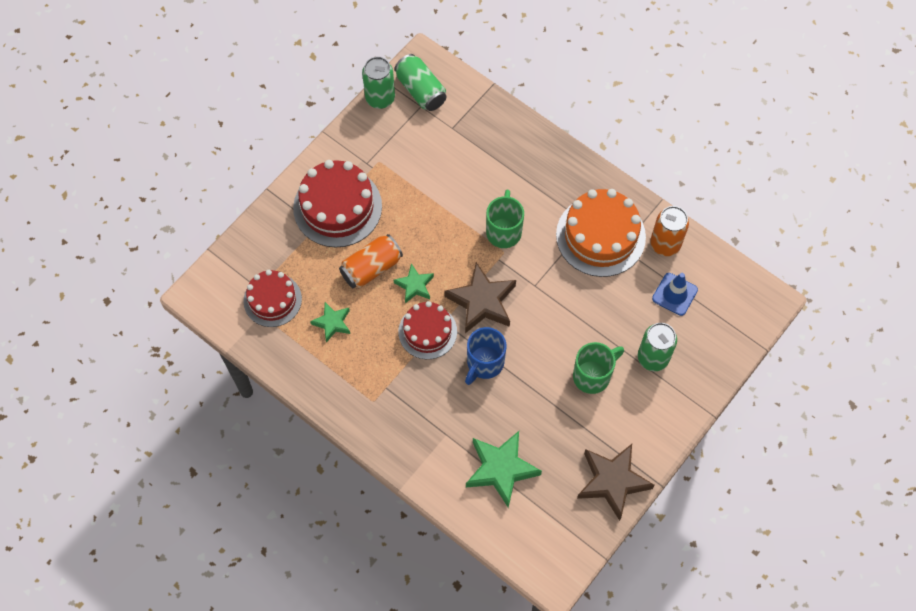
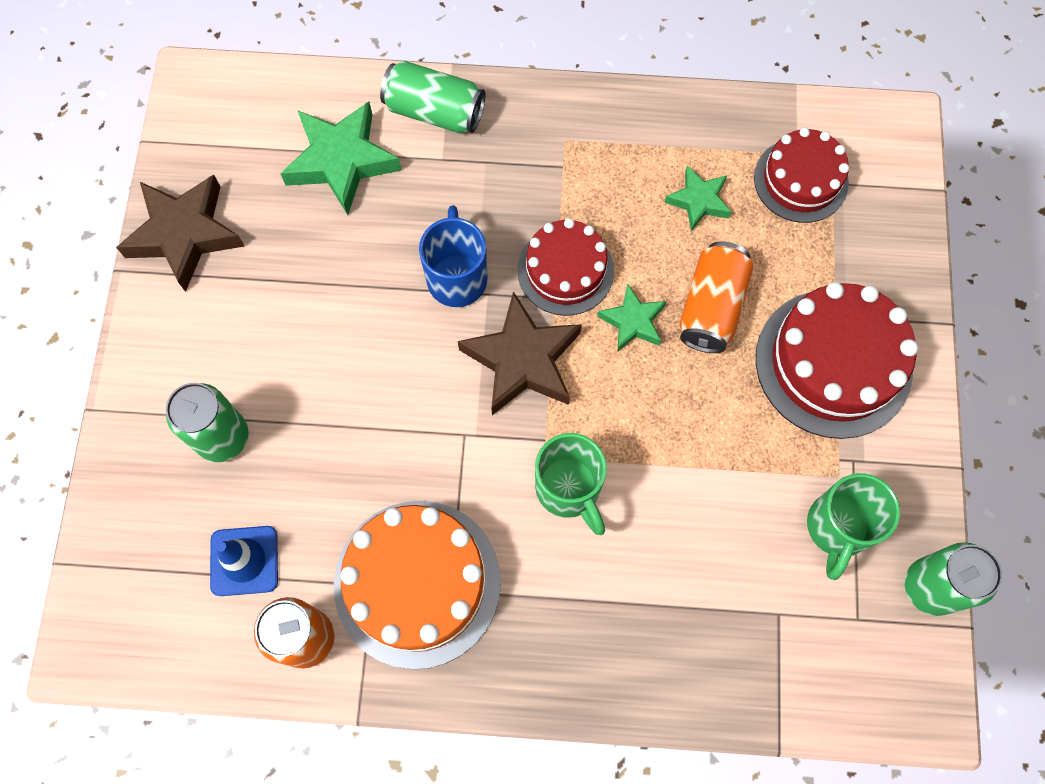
camera: 145 degrees right, 5 degrees up
green can [394,54,447,111] -> green can moved to [380,60,485,133]
green mug [573,342,624,394] -> green mug moved to [807,473,900,580]

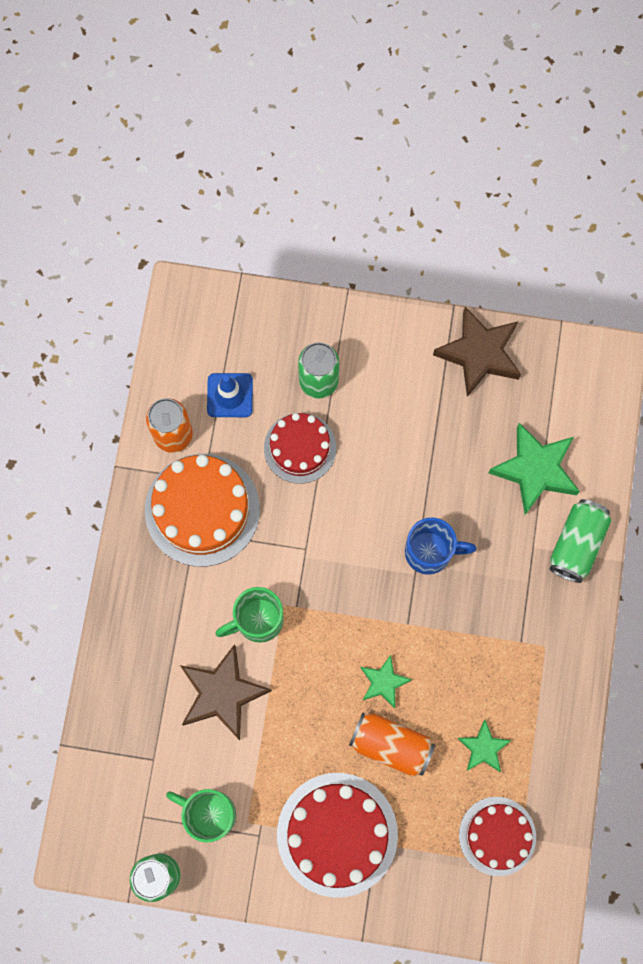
camera: 95 degrees right, 5 degrees up
brown star [458,291,582,415] -> brown star moved to [180,644,272,740]
red cake [517,218,614,316] -> red cake moved to [264,413,336,484]

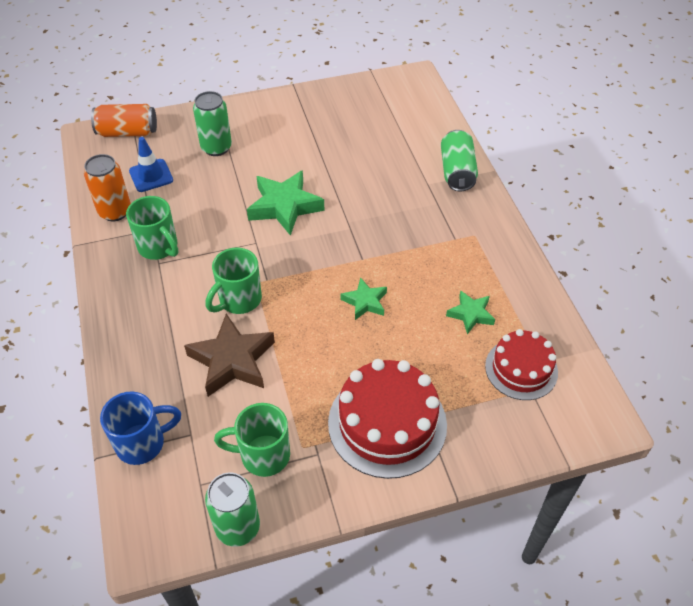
camera: 25 degrees left, 25 degrees down
orange cake [145,454,260,567] -> green mug [126,196,178,260]
red cake [264,413,336,484] -> none
orange can [349,712,435,777] -> orange can moved to [91,104,157,137]
blue mug [405,517,477,575] -> blue mug moved to [100,391,181,465]
brown star [433,307,521,397] -> none
green star [488,423,580,515] -> green star moved to [247,170,324,236]

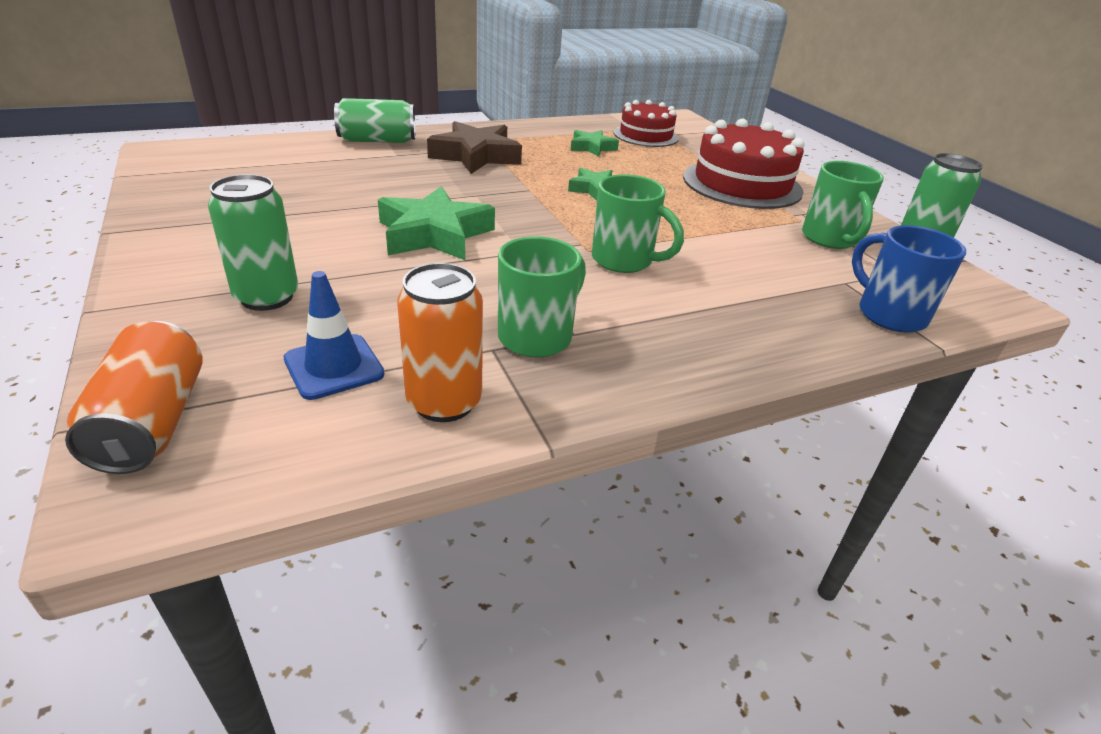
camera: 100 degrees left, 15 degrees down
brown star [184,314,275,397] -> brown star moved to [427,121,522,174]

